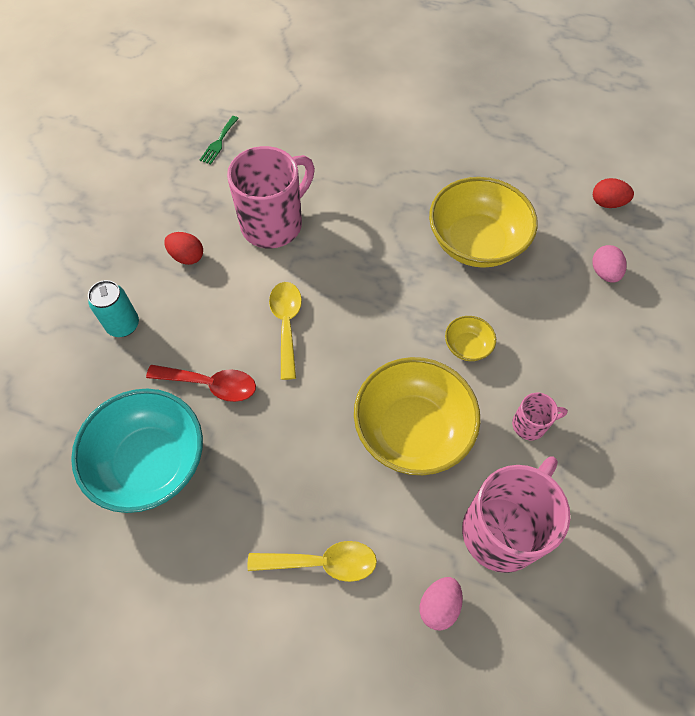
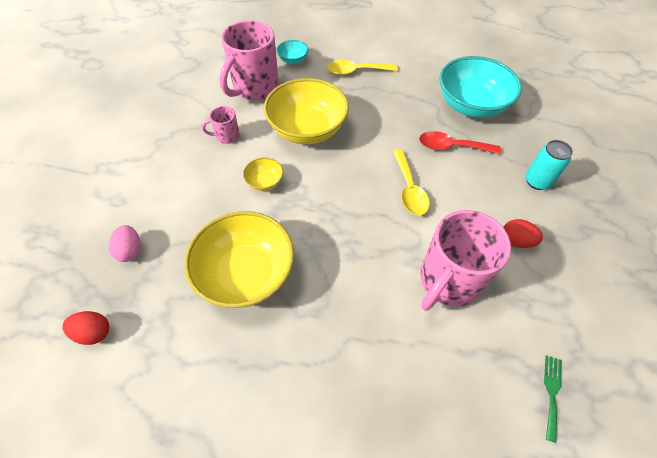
camera: 175 degrees right, 5 degrees down
pink egg [420,577,463,631] -> turquoise bowl [276,40,309,64]

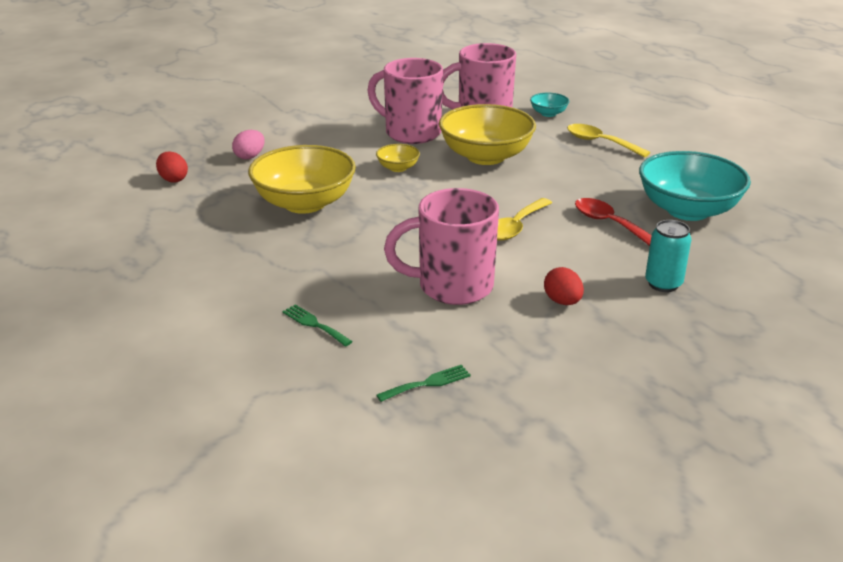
camera: 45 degrees right, 25 degrees down
pink mug [202,106,240,144] -> pink mug [367,58,443,144], size x2.14
none -> green fork [282,304,353,347]

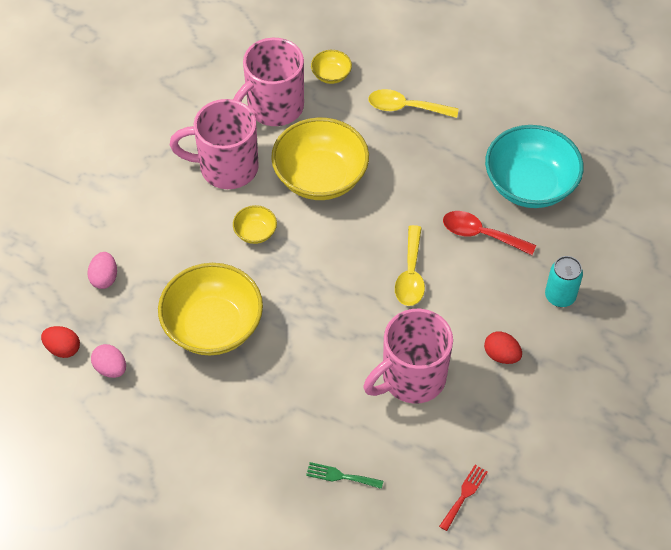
camera: 30 degrees left, 25 degrees up
green fork [376,365,471,402] -> red fork [439,465,488,531]
turquoise bowl [530,93,569,117] -> yellow bowl [311,50,352,84]
none -> pink egg [91,344,126,378]

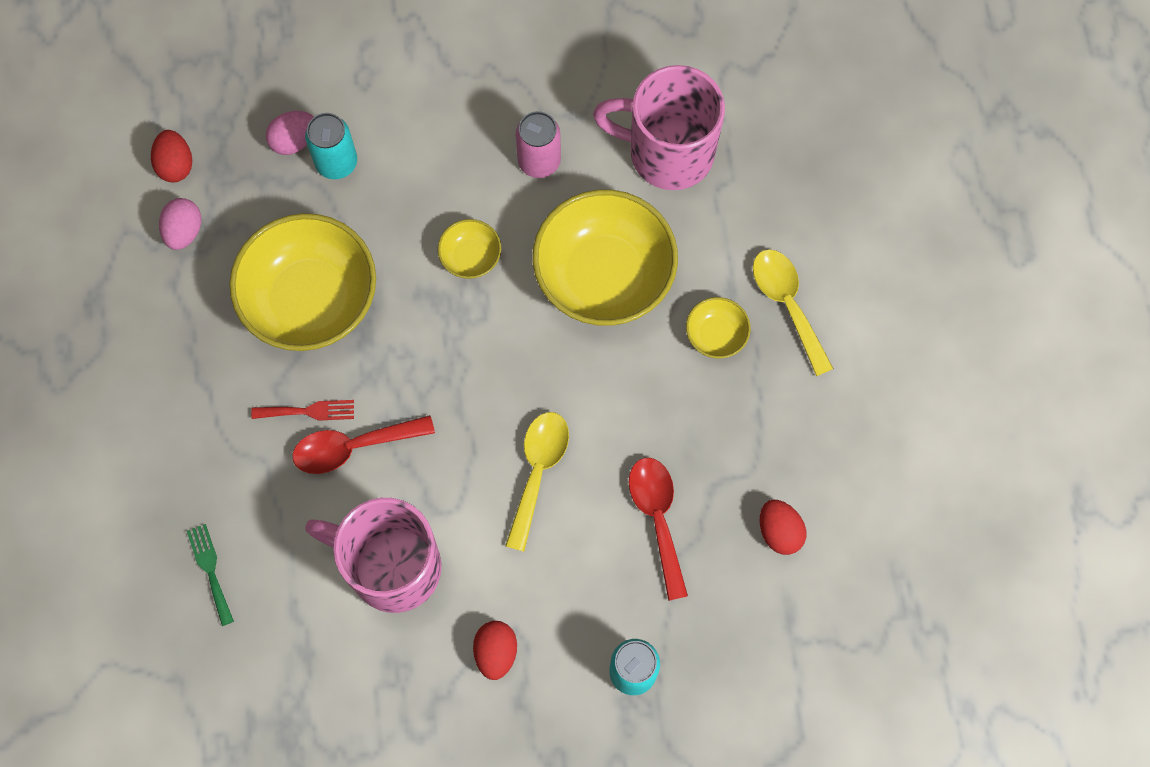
camera: 55 degrees right, 15 degrees up
pink mug [170,99,259,189] -> pink can [515,111,561,178]
yellow bowl [311,50,352,84] -> yellow bowl moved to [686,297,751,358]
yellow spoon [395,225,425,306] -> yellow spoon turned 135 degrees clockwise [505,412,569,552]
red fork [439,465,488,531] -> red fork moved to [251,400,354,421]
turquoise bowl [485,125,584,208] -> red egg [760,499,806,555]
none -> red spoon [293,415,435,474]
none -> turquoise can [305,113,357,179]

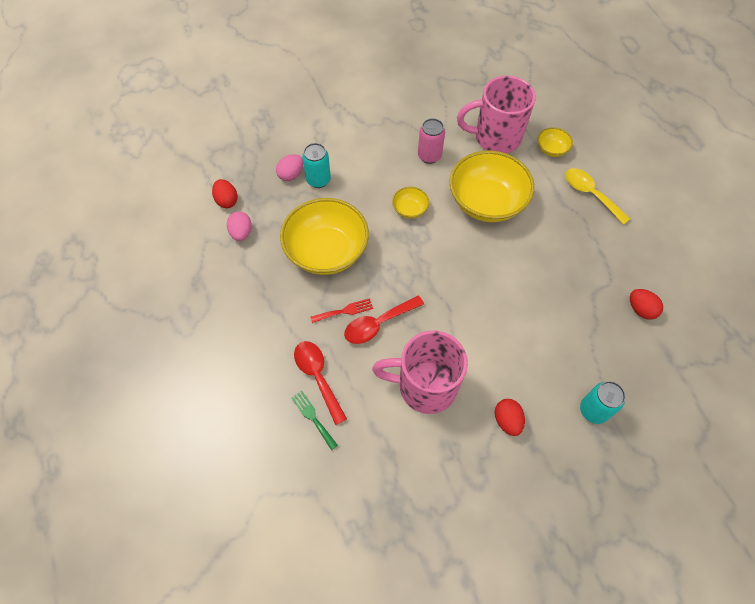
camera: 15 degrees left, 10 degrees down
yellow spoon [505,412,569,552] -> none
red spoon [629,458,688,601] -> red spoon moved to [294,341,347,425]
yellow bowl [686,297,751,358] -> yellow bowl moved to [537,128,573,157]

